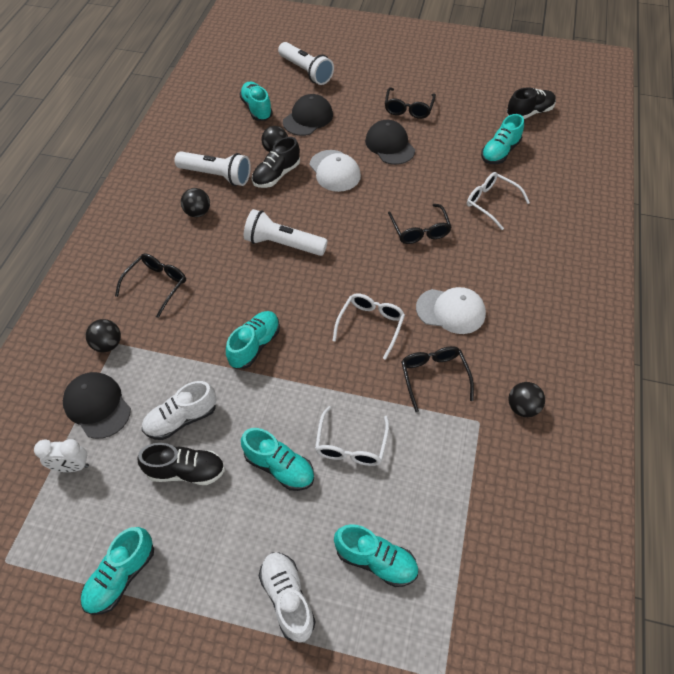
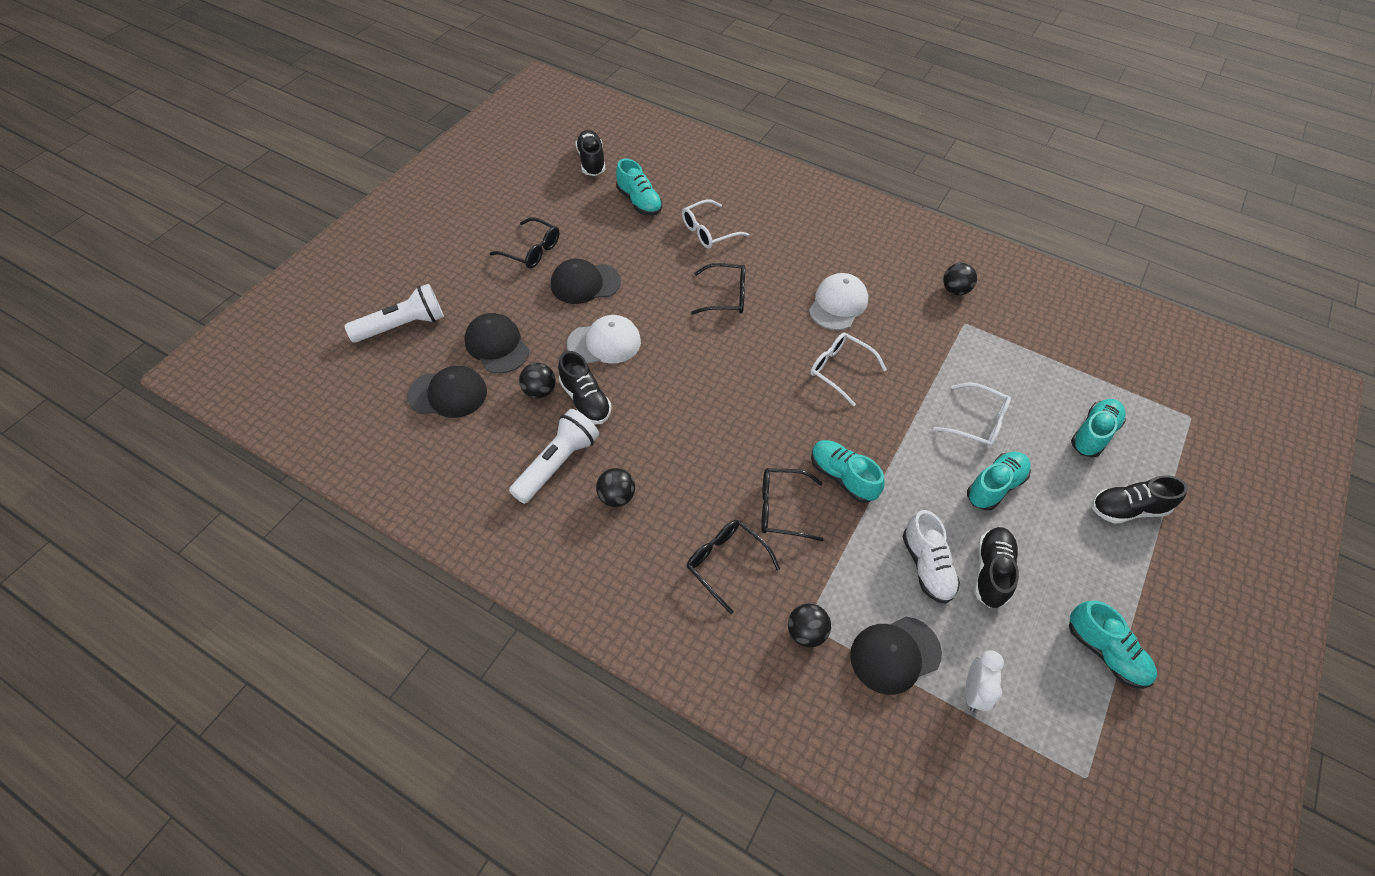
camera: 75 degrees left, 0 degrees up
turquoise shoe [239,82,273,121] -> black cap [407,366,487,418]
white flashlight [244,209,328,256] -> none
white shoe [259,552,315,643] -> black shoe [1092,475,1188,524]
black glasses [401,346,474,412] -> black glasses moved to [761,468,824,542]

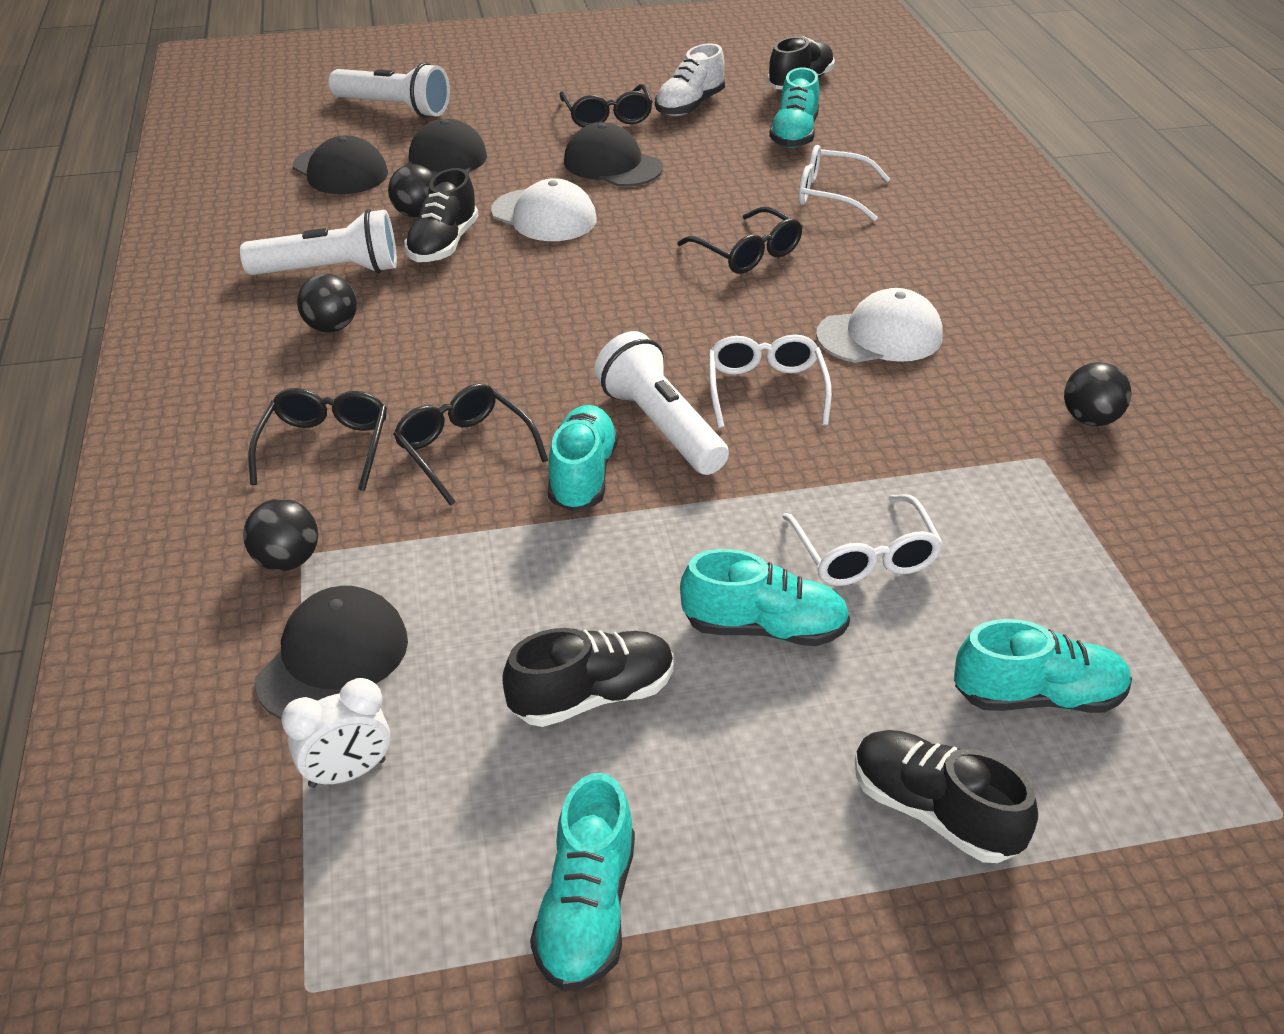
camera: 50 degrees right, 15 degrees down
black cap [850,617,942,695] -> black cap turned 90 degrees clockwise [255,586,408,720]
white shoe [902,510,960,604] -> white shoe moved to [655,43,725,116]
none -> white flashlight [594,331,729,475]

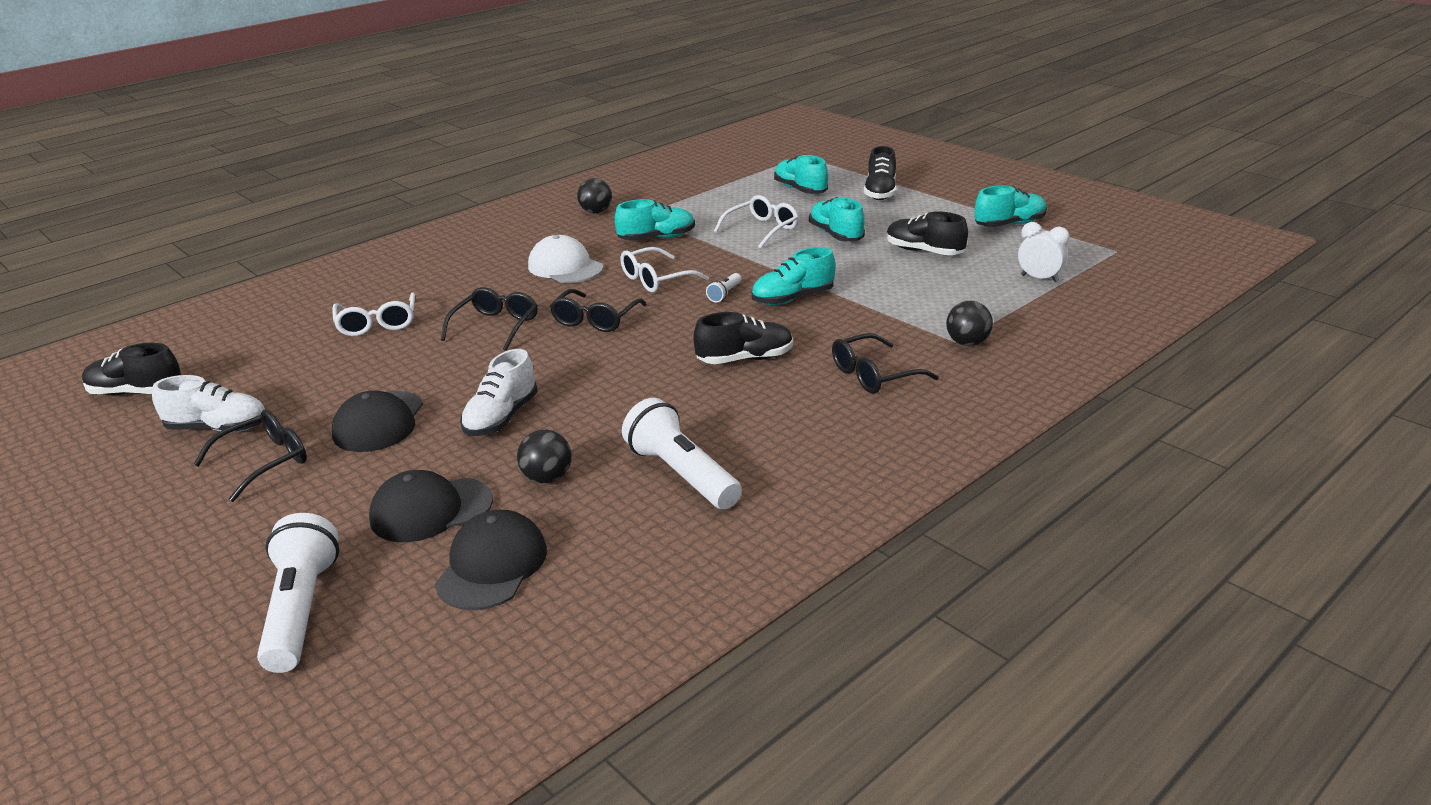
camera: 120 degrees left, 10 degrees down
black cap [255,586,408,720] -> none
black ball [297,274,357,333] -> none
black glasses [393,384,548,506] -> black glasses moved to [550,289,647,332]
black shoe [404,168,478,262] -> black shoe moved to [694,312,793,364]
white cap [491,178,596,241] -> white shoe [460,349,538,436]
white flashlight [594,331,729,475] -> white flashlight [706,273,741,303], size x0.45
turquoise shoe [769,68,819,148] -> turquoise shoe moved to [615,199,695,241]

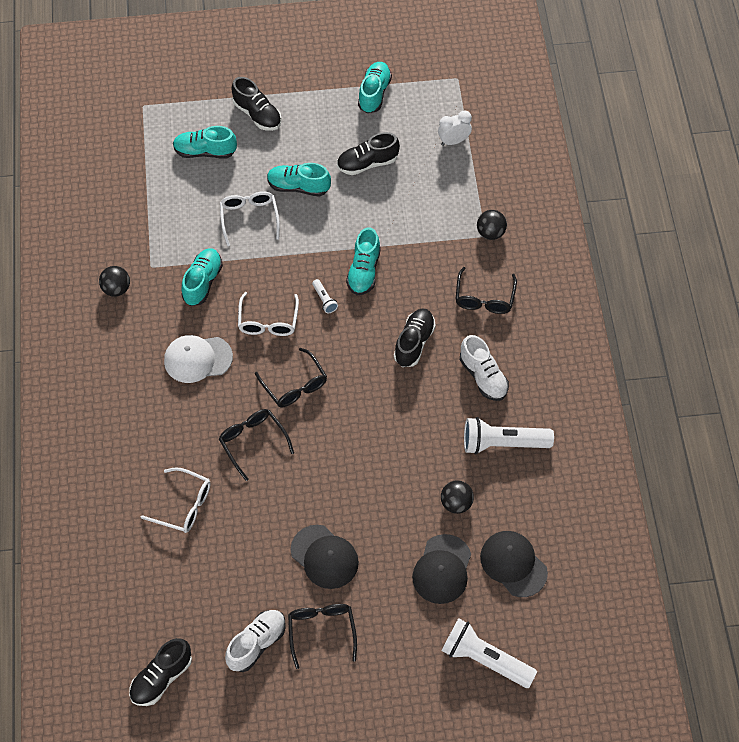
camera: 55 degrees left, 30 degrees up
white shoe [460,349,538,436] -> white shoe moved to [460,335,509,401]

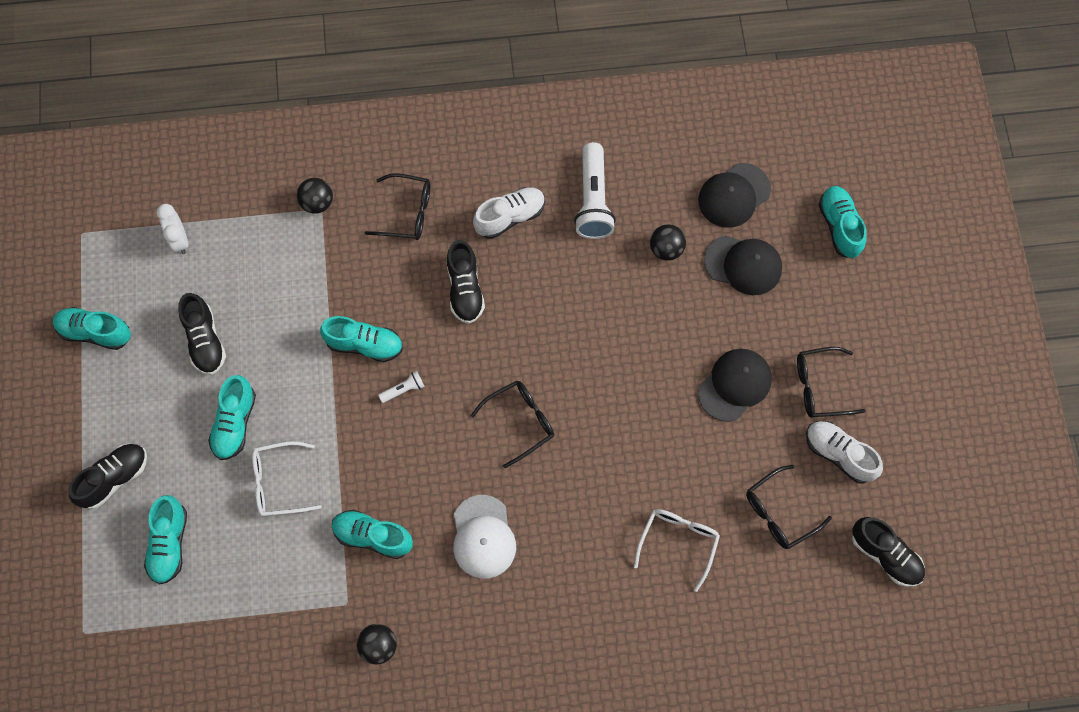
camera: 90 degrees left, 10 degrees up
black glasses [219,409,294,481] -> black glasses moved to [746,465,832,549]
white glasses [238,292,299,336] -> none
black shoe [394,309,436,367] -> black shoe turned 120 degrees counterclockwise [447,240,485,324]
white flashlight [442,618,537,688] -> turquoise shoe [819,186,867,258]

